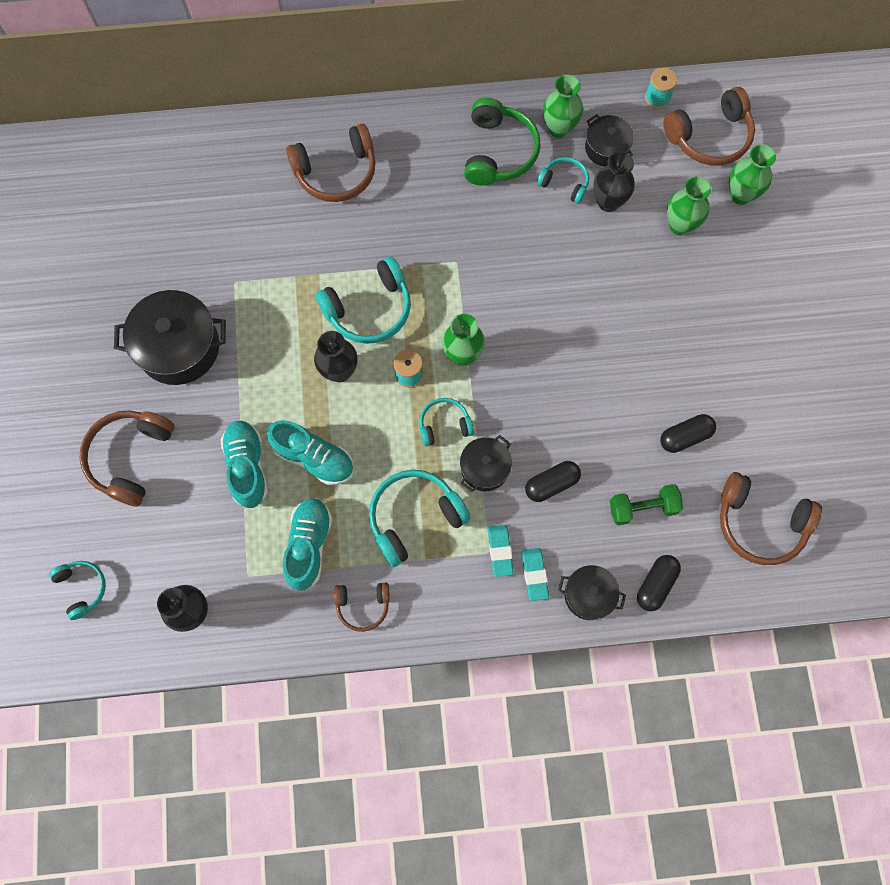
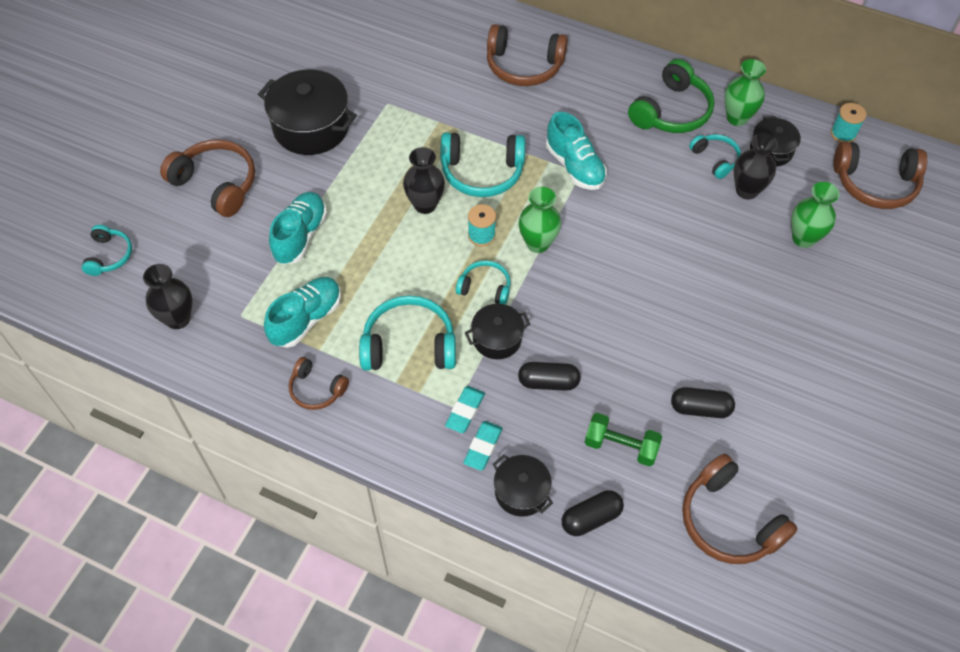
camera: 30 degrees right, 15 degrees down
brown headphones [79,411,175,507] -> brown headphones turned 75 degrees clockwise [160,140,255,217]
turquoise shoe [267,420,354,485] -> turquoise shoe moved to [546,112,607,190]
green vase [729,144,776,205] -> none

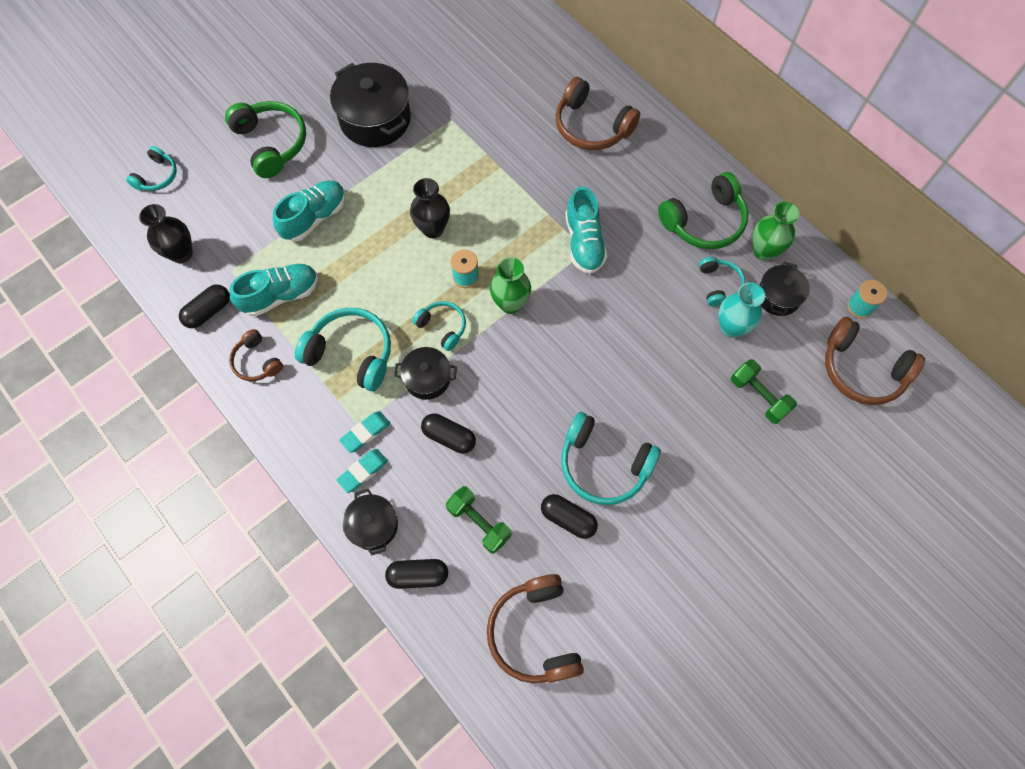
camera: 25 degrees right, 10 degrees up
brown headphones [160,140,255,217] -> green headphones [225,101,306,178]
turquoise headphones [440,132,526,197] -> turquoise headphones moved to [561,412,661,505]
black vase [734,133,778,200] -> turquoise vase [718,283,765,338]
green vase [791,182,839,248] -> green dumbbell [731,359,797,424]
none -> black capsule [179,284,230,328]

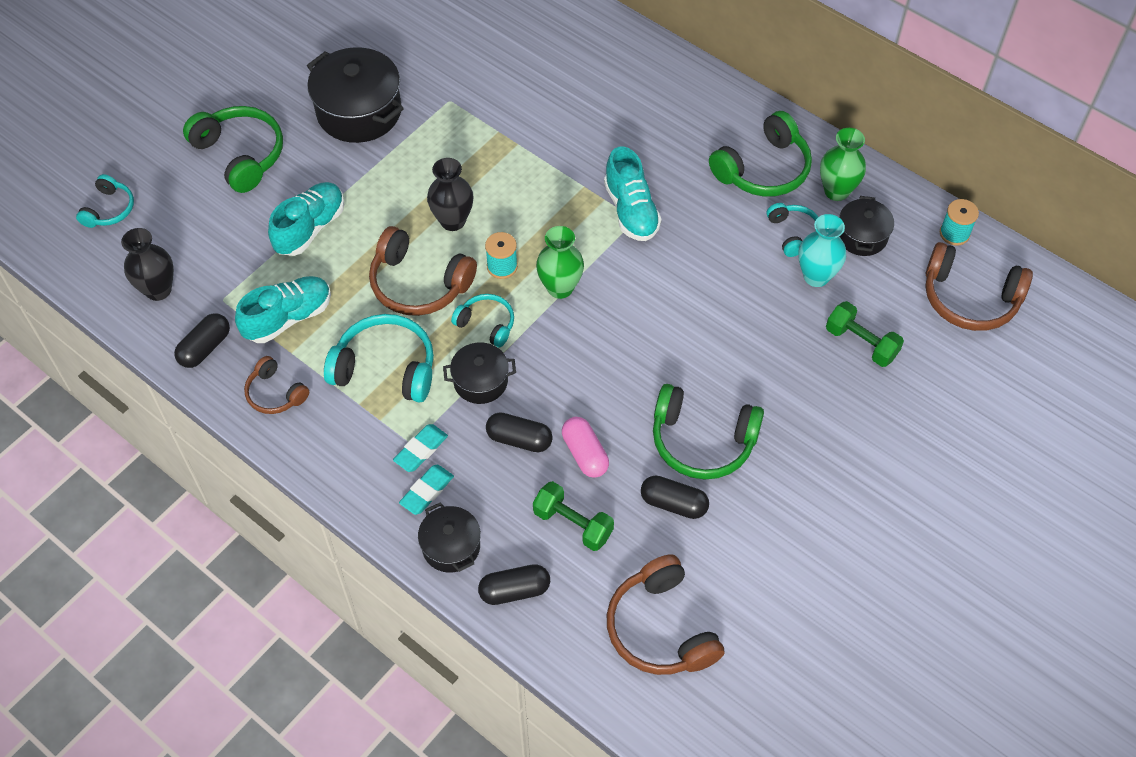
camera: 10 degrees left, 10 degrees down
brown headphones [556,77,640,150] -> brown headphones moved to [369,226,477,316]
turquoise headphones [561,412,661,505] -> green headphones [653,384,764,479]
none -> pink capsule [562,417,609,478]

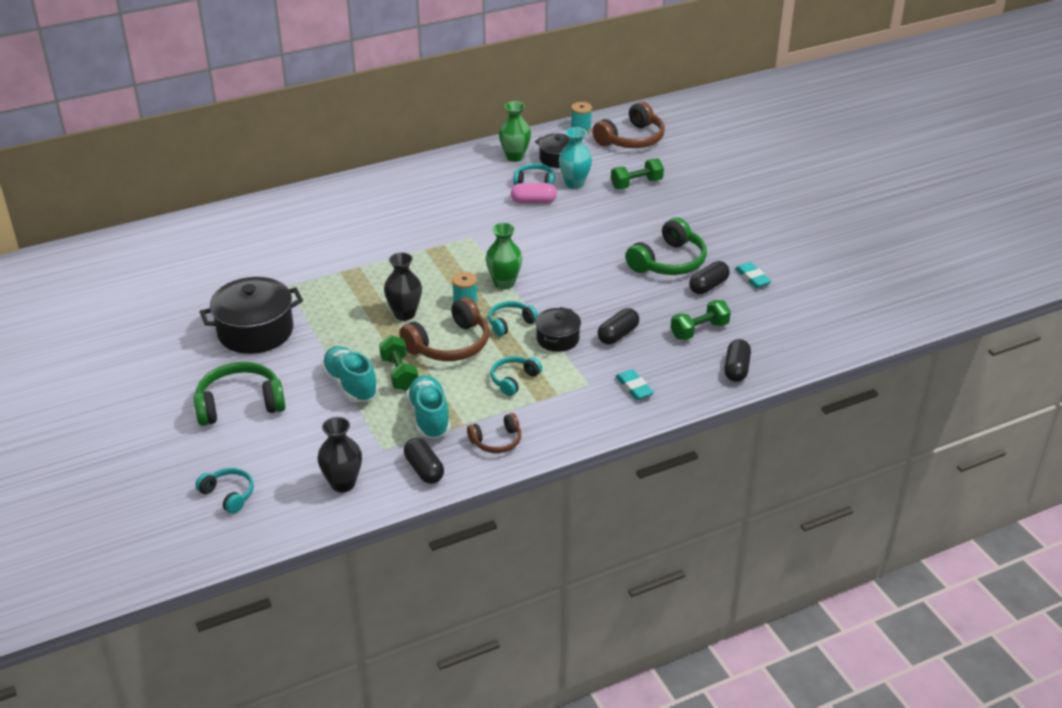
camera: 65 degrees left, 20 degrees down
turquoise headphones [324,314,434,403] -> turquoise headphones [490,356,542,396], size x0.57
turquoise eraser [393,424,448,472] -> turquoise eraser moved to [735,262,772,288]
black pot [418,502,481,573] -> none
pink capsule [562,417,609,478] -> pink capsule moved to [511,183,557,204]
turquoise shoe [604,146,662,241] -> none
brown headphones [607,554,725,675] -> none
green headphones [709,111,812,197] -> none
none -> green dumbbell [379,336,418,391]

